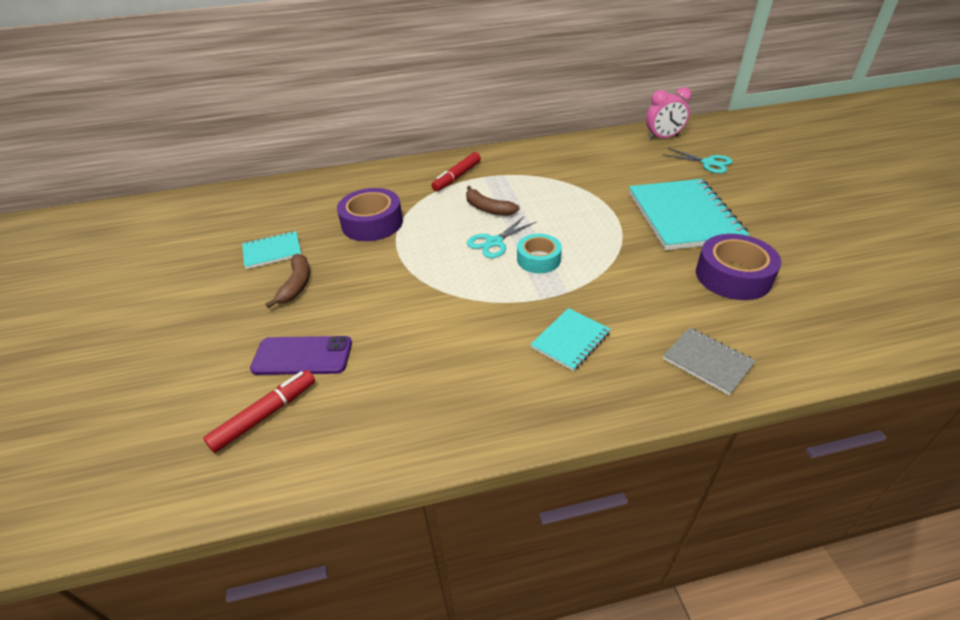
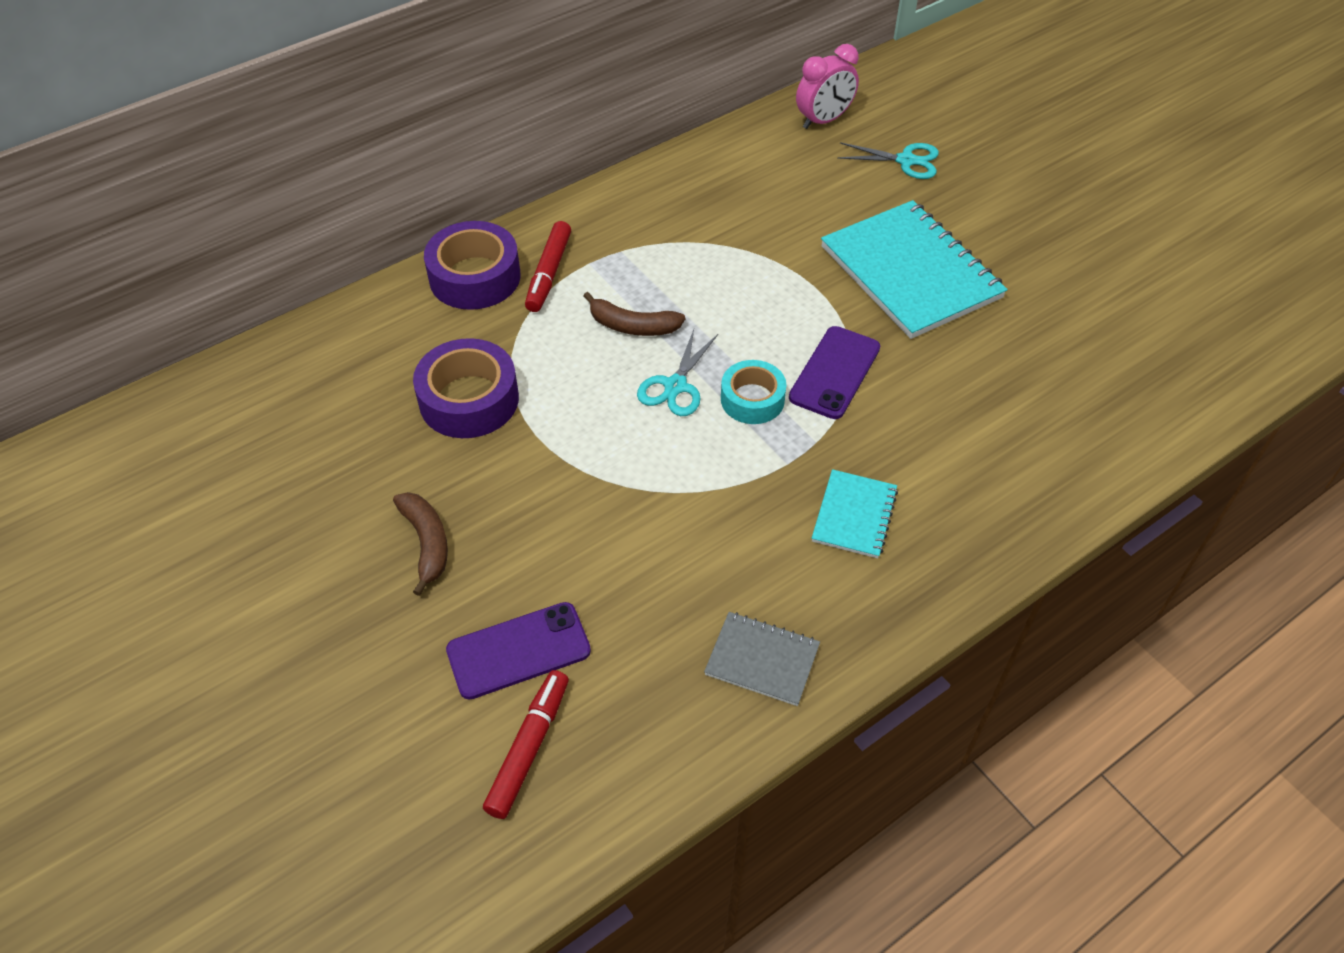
camera: 25 degrees left, 10 degrees up
turquoise notebook [242,231,301,269] -> none
grey notebook [663,327,755,395] -> grey notebook moved to [704,612,820,706]
purple tape [696,234,782,300] -> purple tape moved to [424,221,521,310]
none -> purple phone [789,326,880,419]

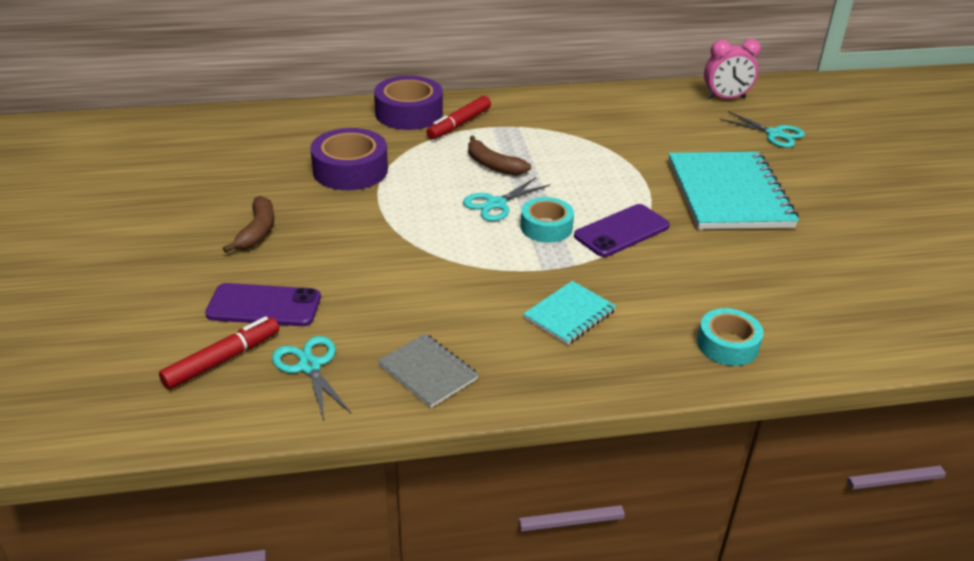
camera: 25 degrees right, 15 degrees down
none -> turquoise scissors [272,336,351,420]
none -> turquoise tape [697,308,763,366]

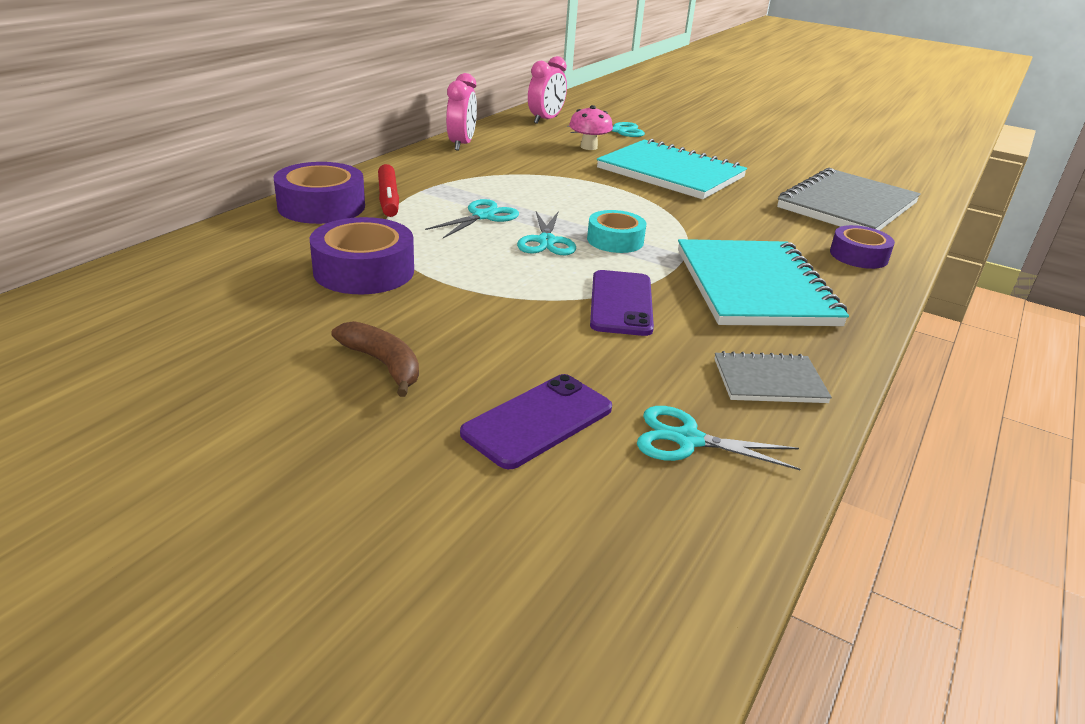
camera: 50 degrees left, 5 degrees down
red marker [159,317,279,389] -> none
brown banana [468,136,531,175] -> turquoise scissors [425,199,519,238]
turquoise notebook [523,281,616,345] -> turquoise notebook [678,239,849,326], size x2.01
purple phone [574,204,670,257] -> purple phone moved to [590,270,654,336]
turquoise tape [697,308,763,366] -> purple tape [830,225,895,269]
none -> pink clock [446,73,477,151]
none -> pink mushroom [569,105,613,150]
none -> grey notebook [777,168,921,231]

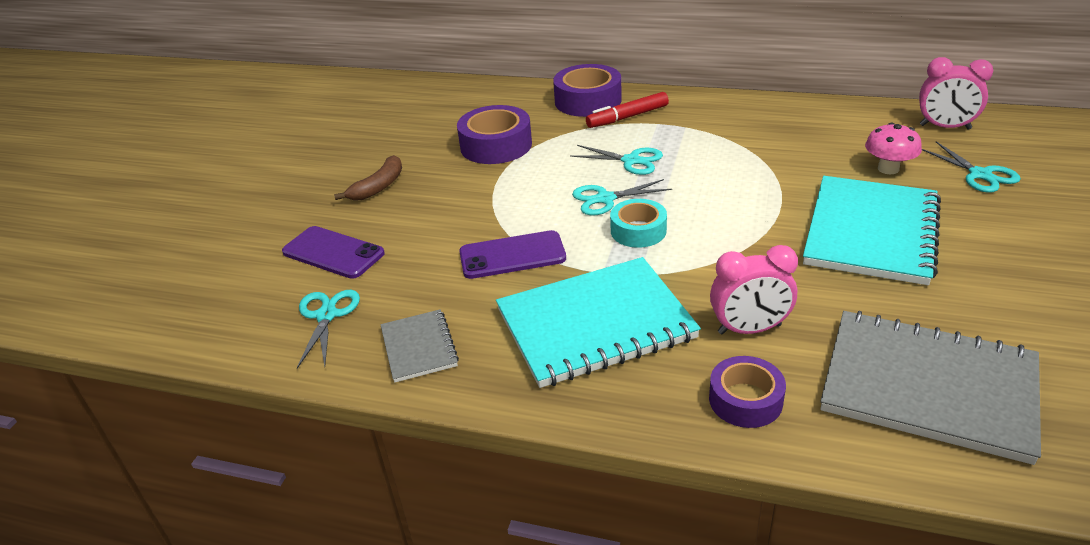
camera: 80 degrees right, 5 degrees up
pink clock [446,73,477,151] -> pink clock moved to [710,245,798,334]

